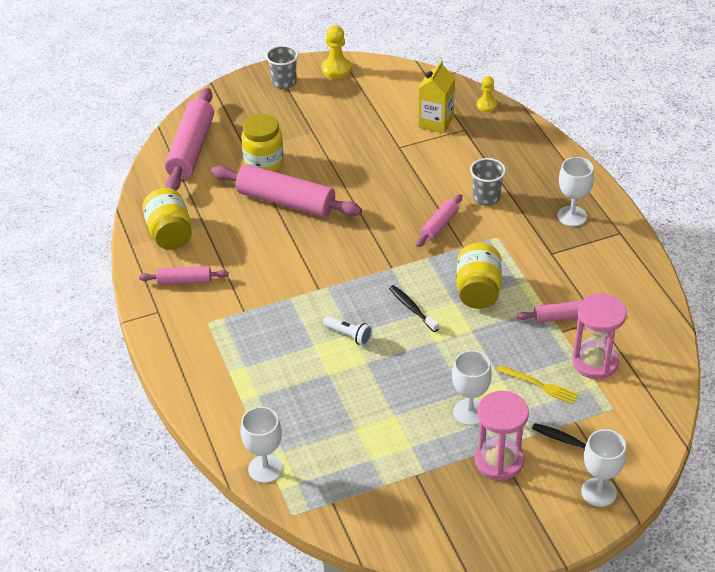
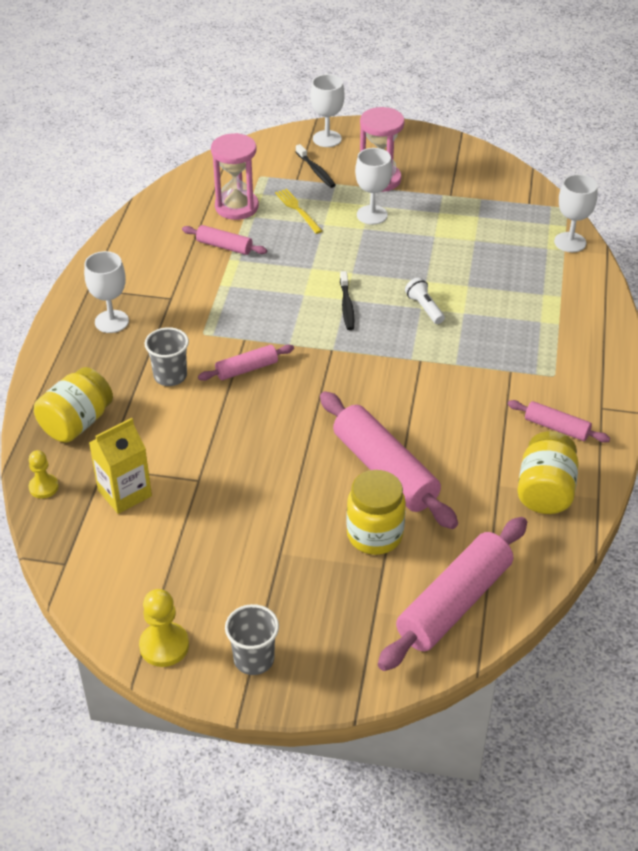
camera: 150 degrees left, 0 degrees up
yellow jar [457,243,502,309] -> yellow jar moved to [34,367,113,443]

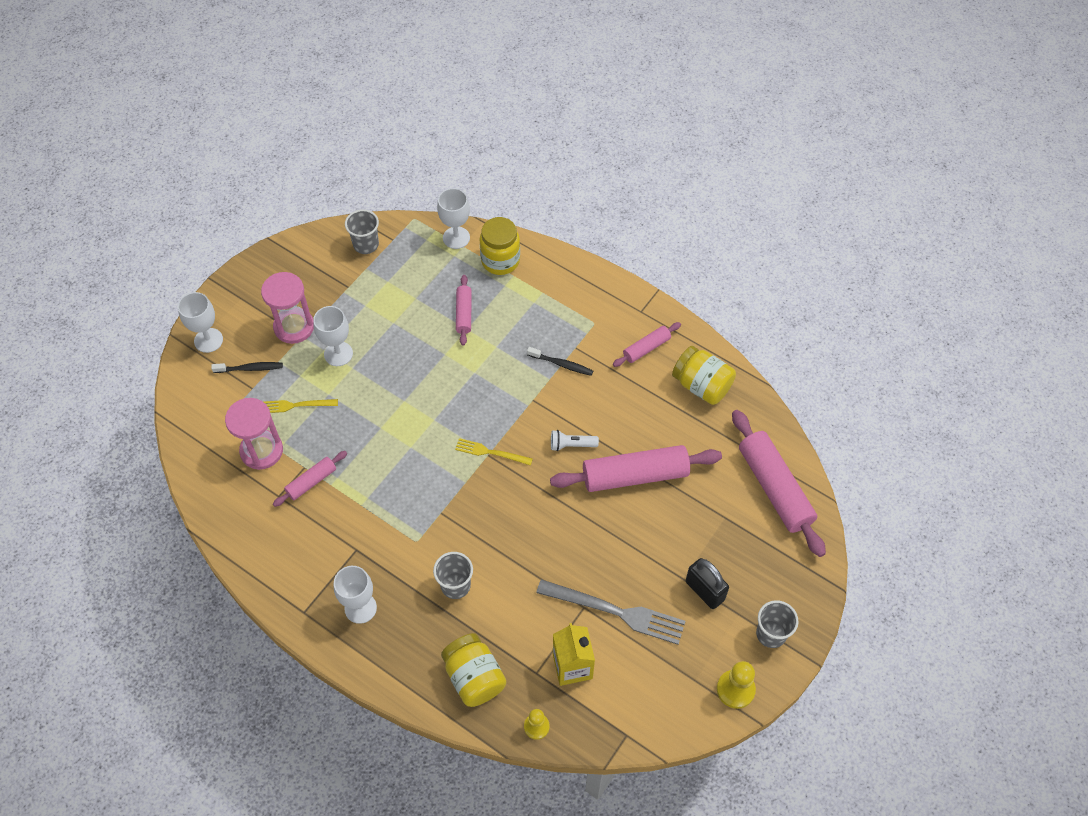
camera: 65 degrees left, 15 degrees up
pink rolling pin [198,345,294,381] -> pink rolling pin moved to [456,275,472,345]
black toothbrush [340,271,355,330] -> black toothbrush moved to [527,347,593,376]
yellow jar [346,470,406,555] -> yellow jar moved to [479,217,520,275]
white flashlight [405,277,445,324] -> white flashlight moved to [551,430,599,451]
none -> grey cup [345,209,379,254]
none -> yellow fork [455,438,533,466]
none -> grey fork [536,579,685,645]
none -> black padlock [686,558,729,609]

